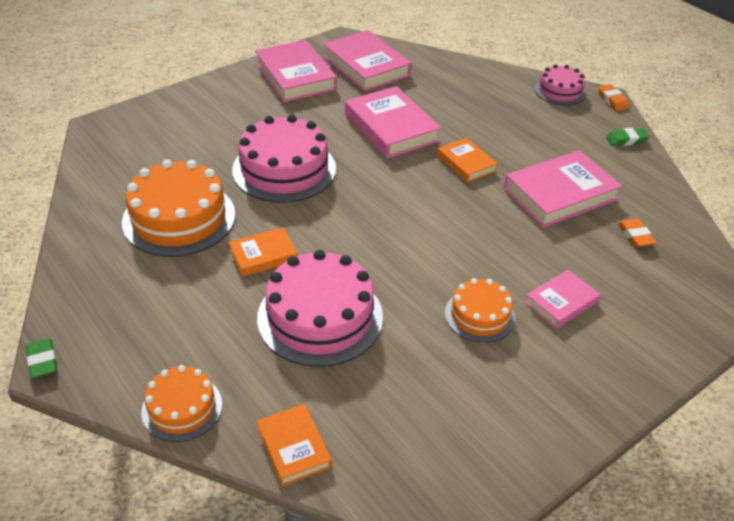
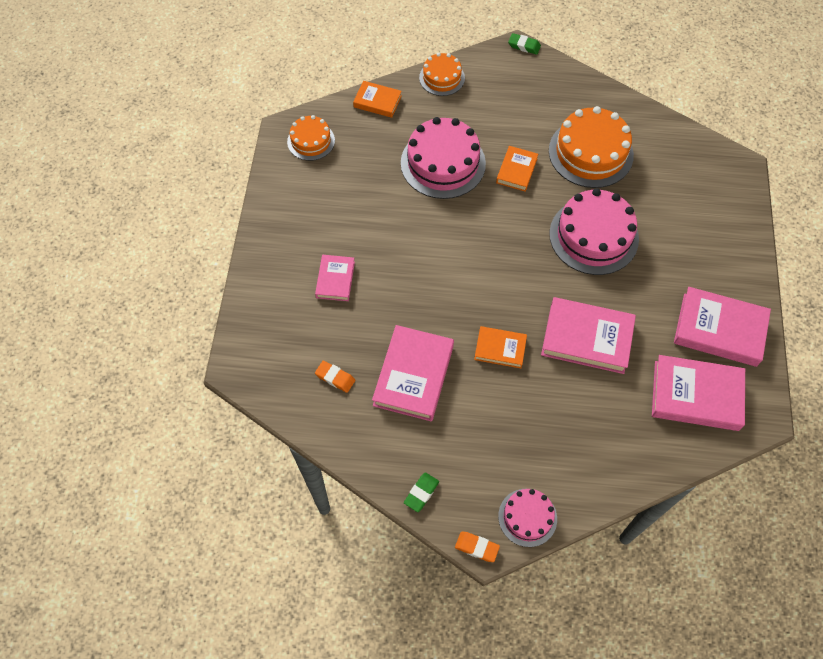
camera: 135 degrees right, 20 degrees up
orange cake [445,278,516,343] -> orange cake moved to [287,115,335,161]

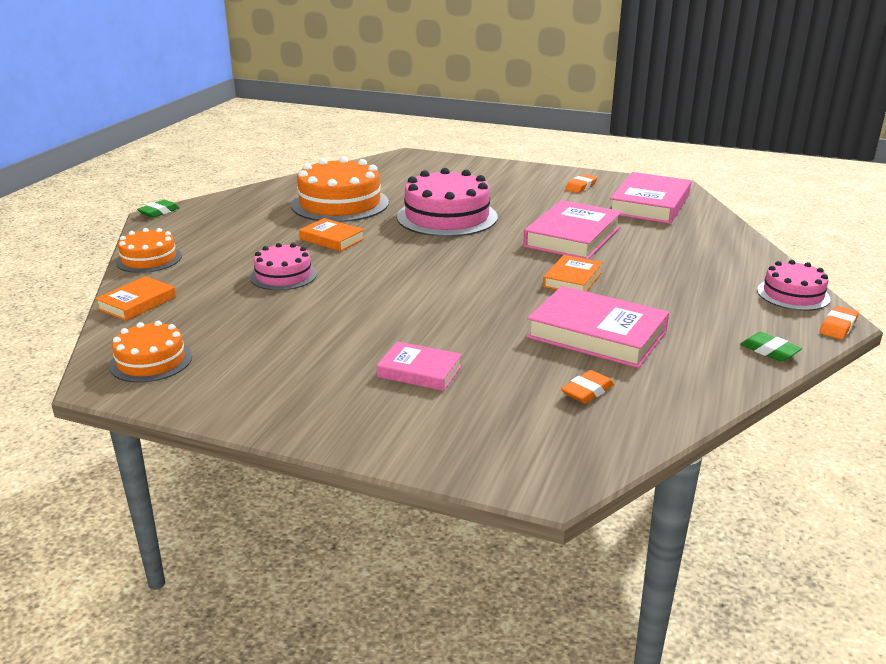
camera: 75 degrees left, 35 degrees down
pink cake [401,117,486,199] -> pink cake [250,243,317,290], size x0.57
pink book [674,287,771,367] -> orange eraser [565,174,597,193]

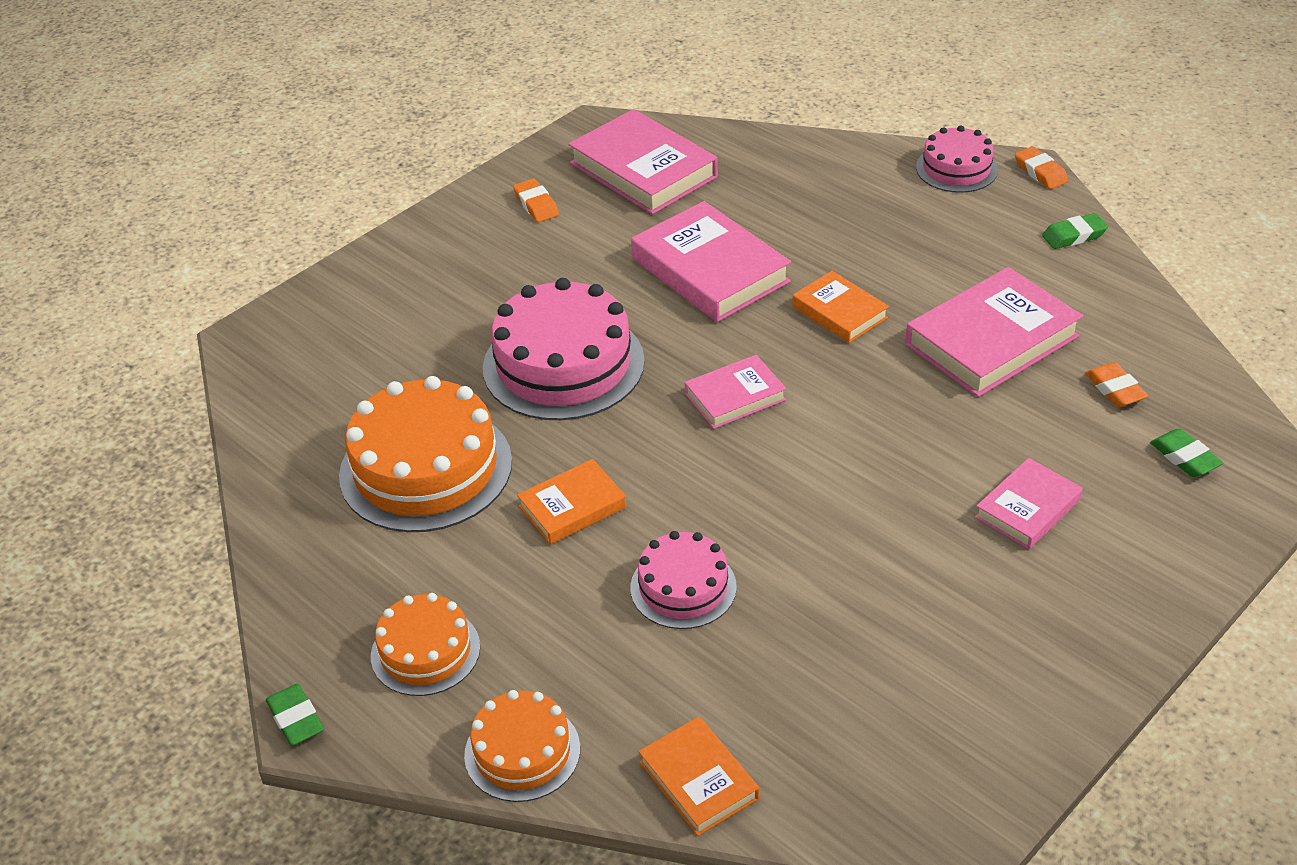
camera: 65 degrees left, 15 degrees up
orange cake [109,321,192,383] -> orange cake moved to [371,593,480,696]
none -> pink book [685,355,786,429]
none -> green eraser [1150,429,1223,477]

